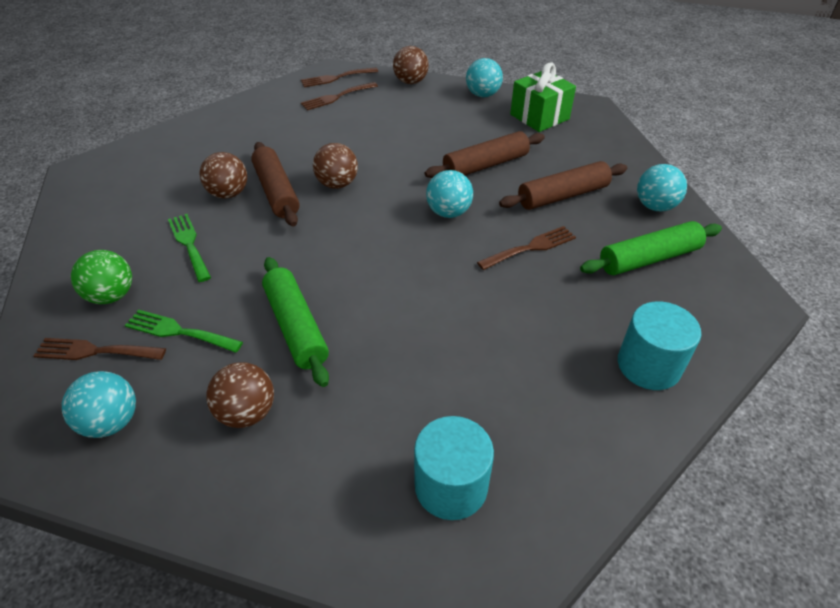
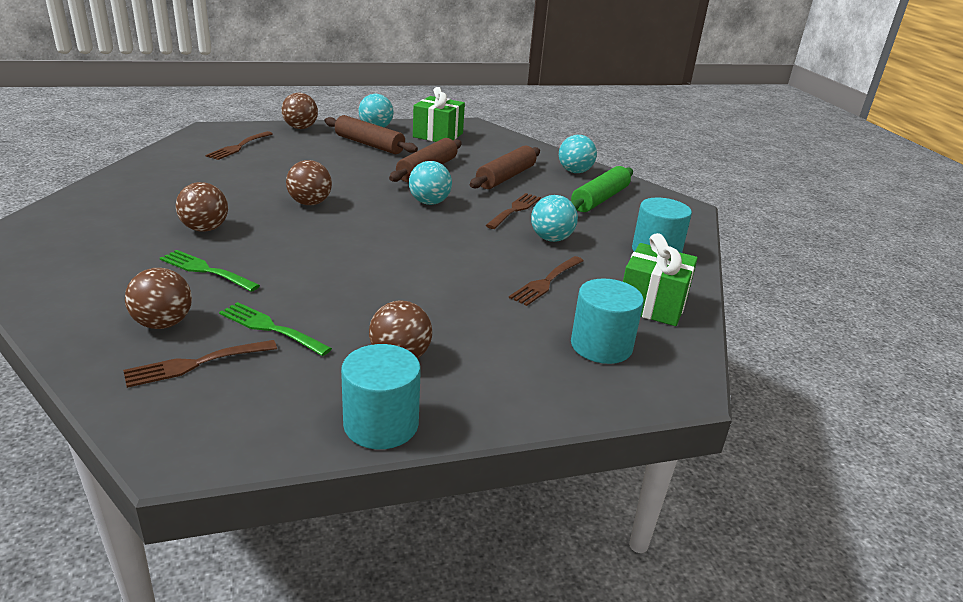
camera: 35 degrees left, 15 degrees down
turquoise ball [62,371,136,438] -> turquoise ball moved to [531,195,578,242]
green ball [71,250,132,304] -> brown ball [125,268,192,329]
green fork [125,310,243,353] -> green fork turned 45 degrees clockwise [219,302,332,356]
brown rolling pin [251,142,300,226] -> brown rolling pin moved to [324,115,418,154]
green rolling pin [262,257,329,387] -> none
brown fork [301,68,378,87] -> brown fork moved to [509,256,584,306]
none -> turquoise cylinder [341,344,421,449]
none -> green gift [623,233,698,326]

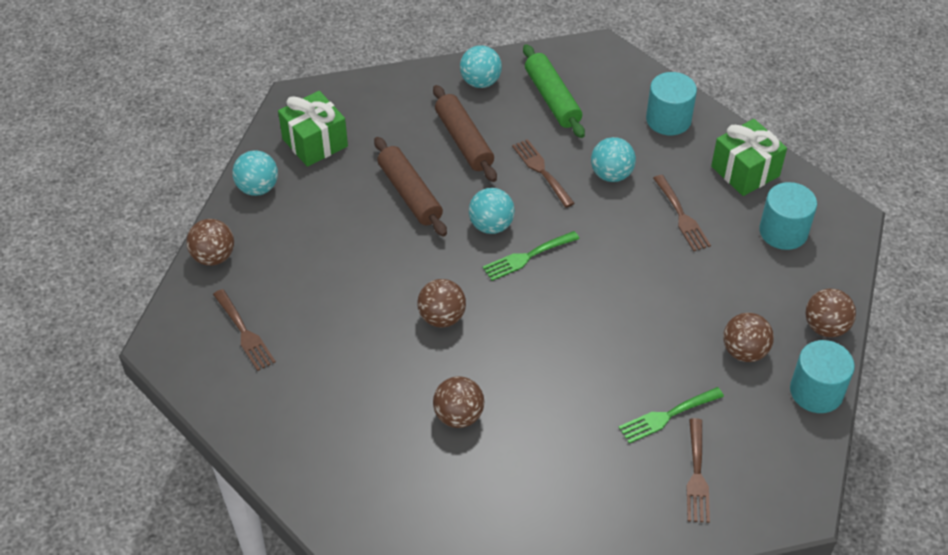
camera: 55 degrees left, 20 degrees up
brown ball [125,268,192,329] -> brown ball moved to [805,288,856,337]
green fork [160,250,260,292] -> green fork moved to [483,231,580,281]
brown rolling pin [324,115,418,154] -> none

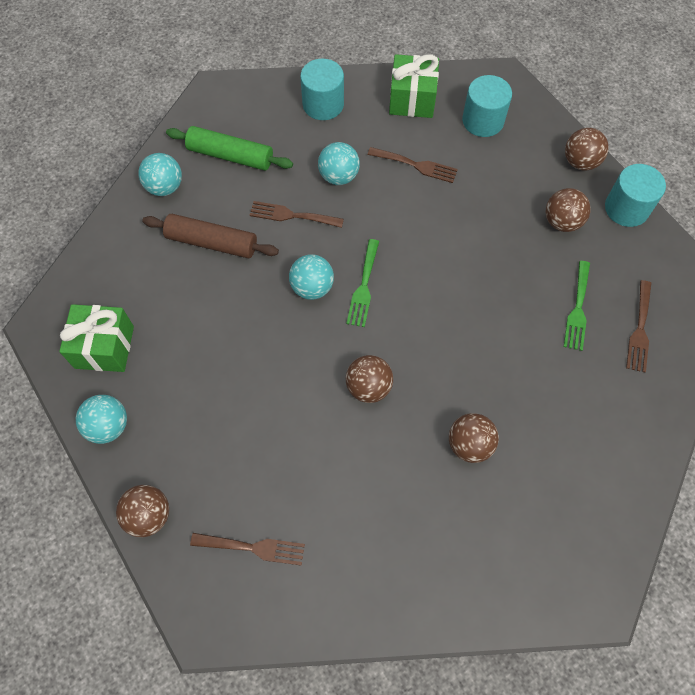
camera: 50 degrees left, 15 degrees up
brown rolling pin [374,137,447,236] -> none
brown fork [686,418,710,523] -> brown fork turned 60 degrees clockwise [626,280,651,372]

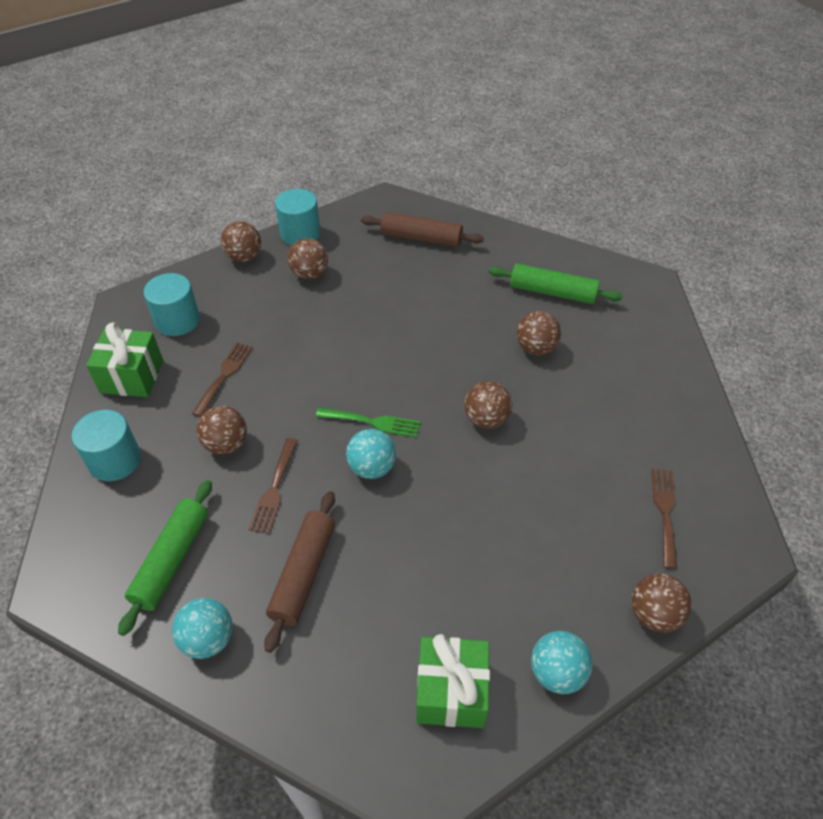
camera: 90 degrees left, 15 degrees down
turquoise ball [318,142,360,185] -> brown ball [197,406,247,455]
green fork [564,261,590,351] -> none
brown fork [626,280,651,372] -> brown rolling pin [361,212,484,247]
none -> green rolling pin [489,263,623,304]

